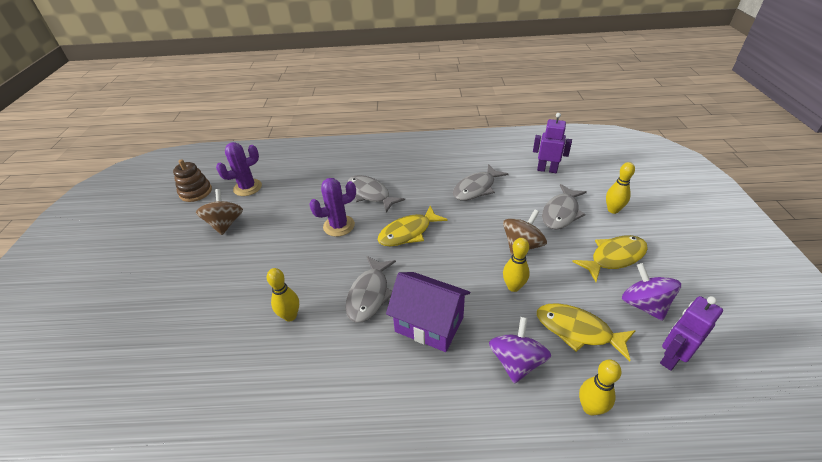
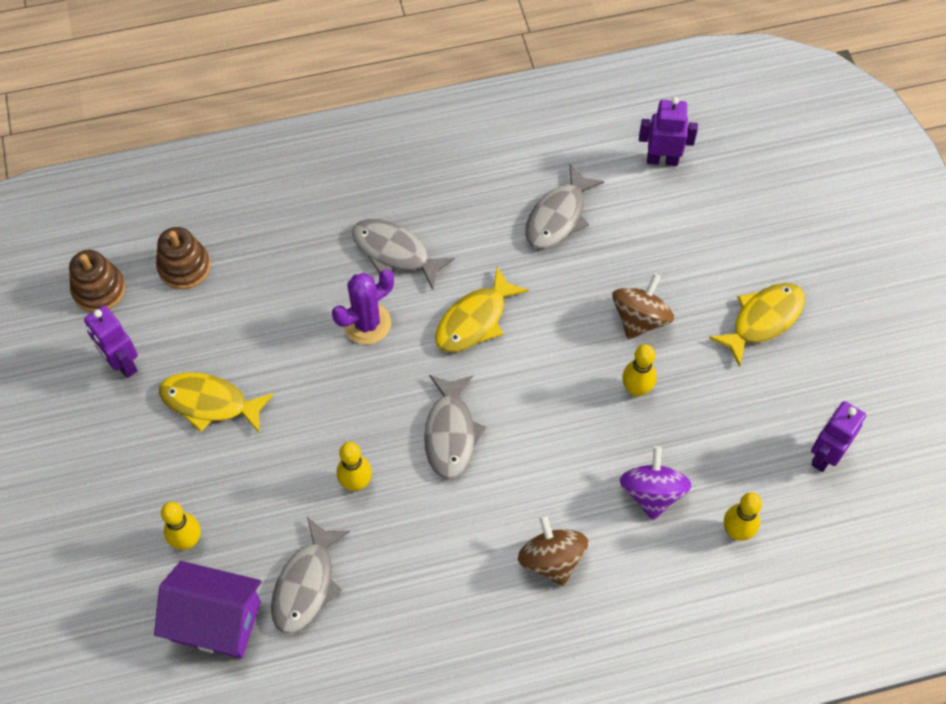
camera: 15 degrees left, 20 degrees up
brown spinning top [196,189,243,235] -> brown spinning top moved to [518,514,588,586]
purple cactus [216,142,262,196] -> brown stacking toy [156,227,210,289]
purple house [386,272,470,352] -> purple house moved to [154,561,261,659]
yellow fish [537,303,636,361] -> yellow fish moved to [159,373,273,432]
grey fish [542,184,587,229] -> grey fish moved to [271,517,350,634]
yellow bowling pin [606,162,635,214] -> yellow bowling pin moved to [161,502,200,550]
purple spinning top [622,263,681,321] -> none
none -> purple robot [84,305,138,378]

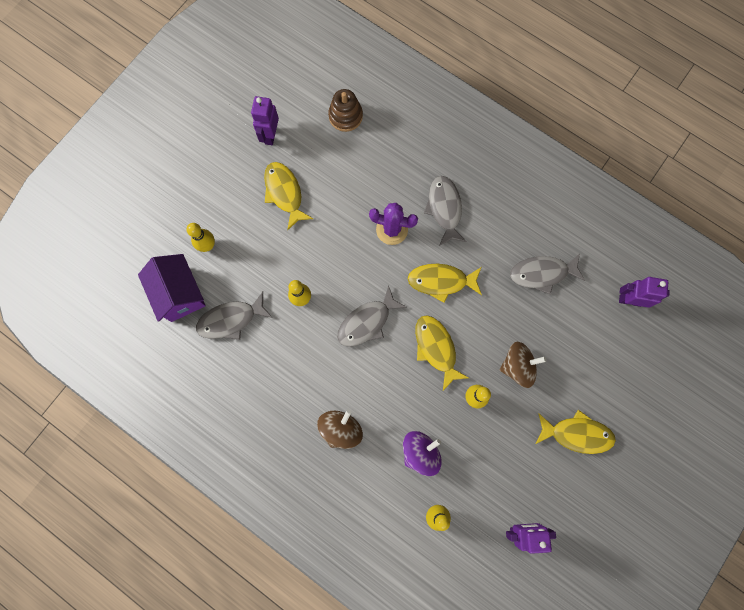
camera: 50 degrees right, 15 degrees up
brown stacking toy [69,250,125,312] -> none
purple robot [639,97,698,166] -> purple robot turned 45 degrees counterclockwise [619,277,670,308]
none -> yellow fish [415,316,469,391]

